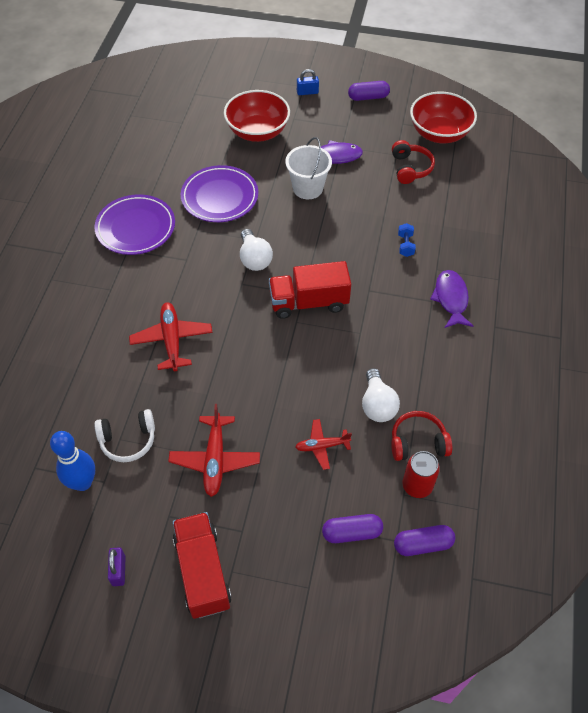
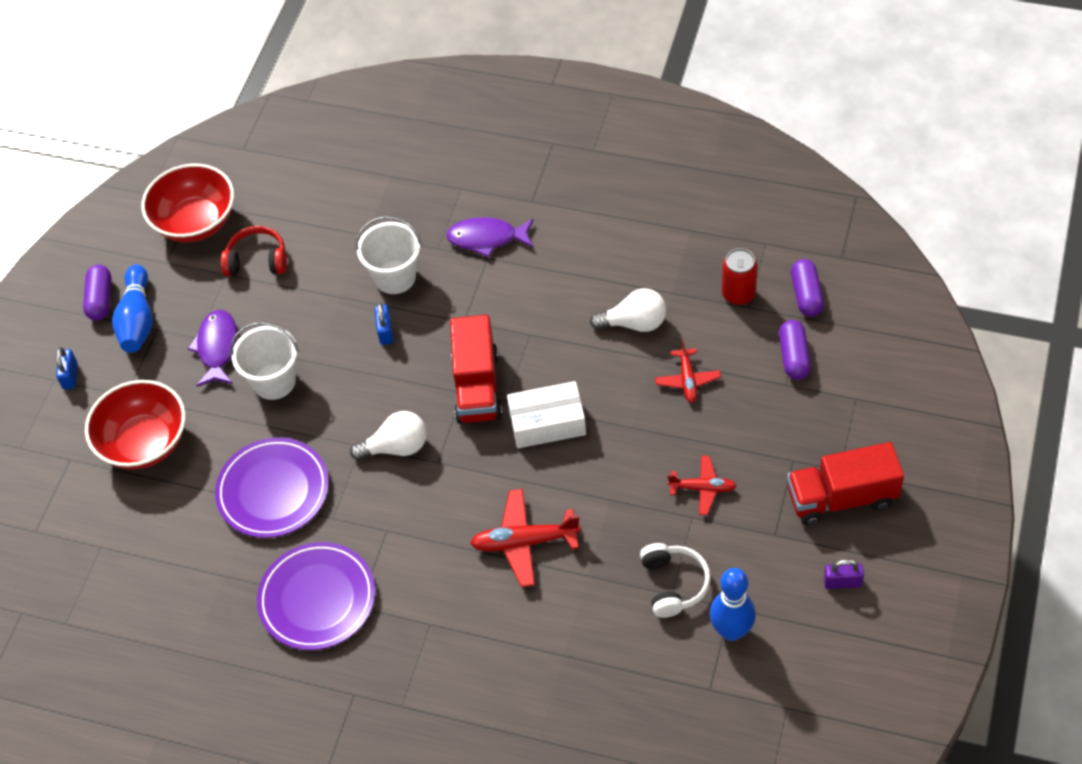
camera: 80 degrees left, 0 degrees up
red plane [168,404,260,497] -> red plane [668,456,737,515], size x0.63
red headphones [391,411,452,461] -> none
blue dumbbell [398,223,416,257] -> white bucket [356,216,421,294]
none -> blue bowling pin [112,264,153,353]
none -> blue padlock [374,302,393,345]
none -> white box [507,381,586,448]

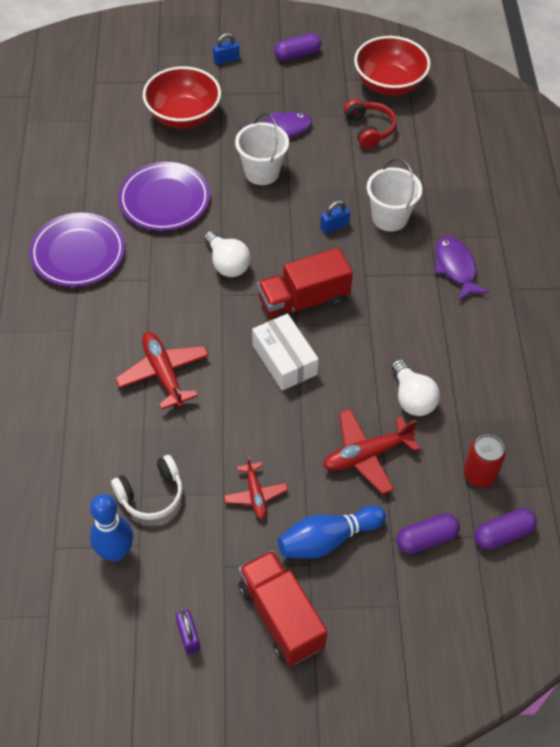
camera: 65 degrees right, 0 degrees up
blue bowling pin [112,264,153,353] -> blue bowling pin moved to [278,505,386,559]
red plane [655,340,721,403] -> red plane [323,409,420,495], size x1.60

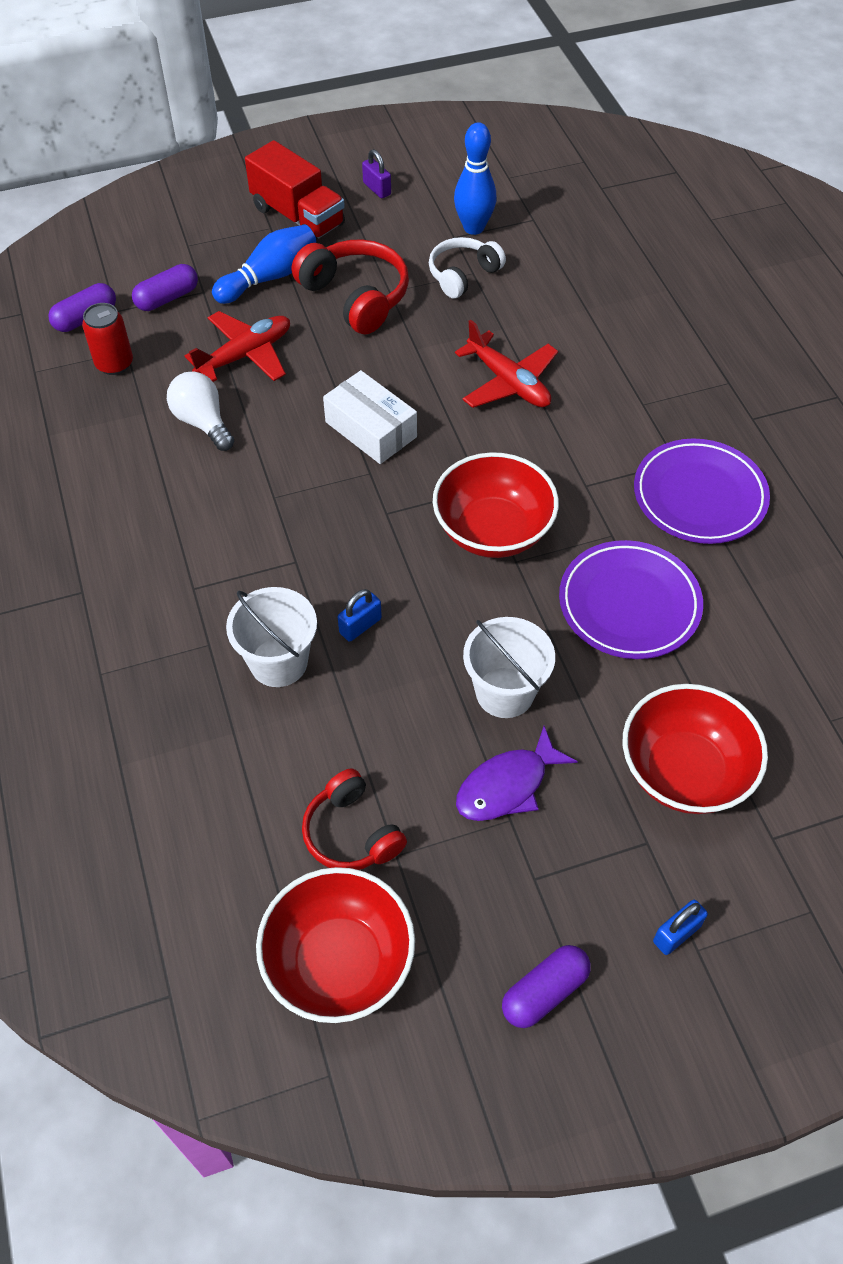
camera: 165 degrees right, 0 degrees up
white light bulb [204,231,251,277] -> red bowl [433,452,559,558]
red plane [224,456,288,519] -> red headphones [292,239,409,334]
red truck [257,248,353,319] -> none
purple fish [435,236,489,301] -> none

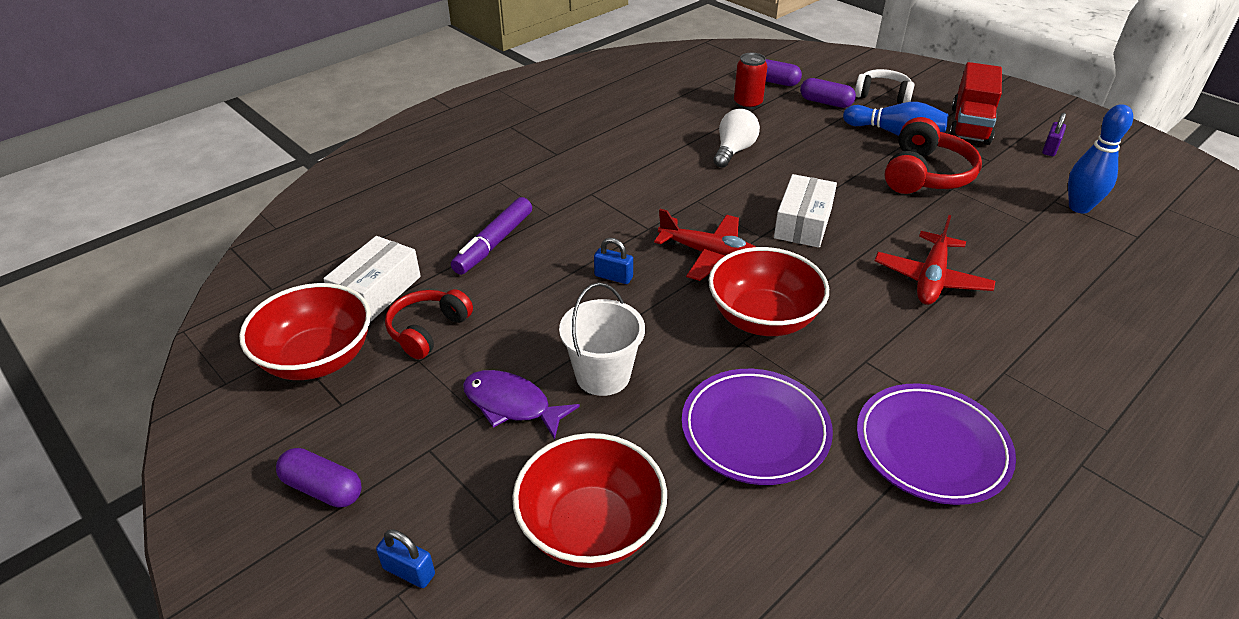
camera: 65 degrees right, 15 degrees down
red plane [185,311,290,382] -> red plane moved to [654,209,756,281]
white bucket [226,587,317,687] -> none
white headphones [429,237,506,299] -> white headphones moved to [855,69,915,104]
none -> white box [323,236,421,321]
none -> purple marker [451,197,532,275]

